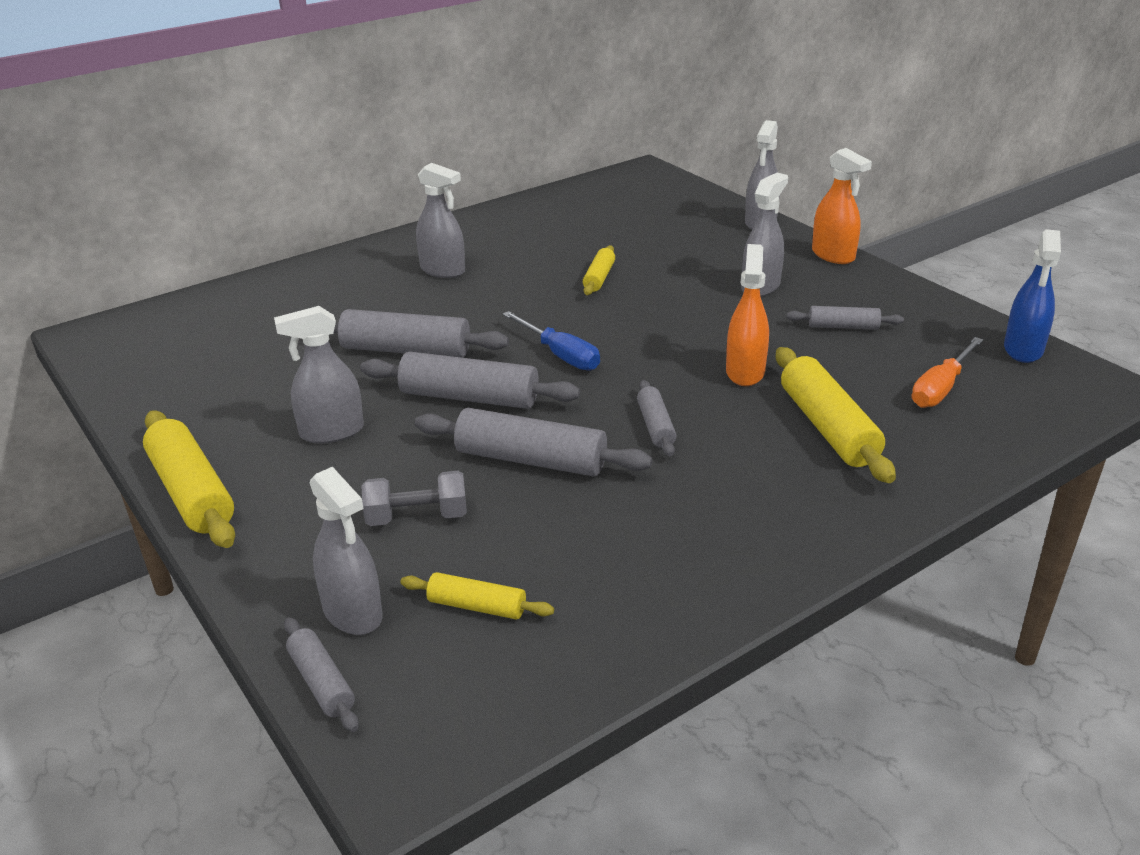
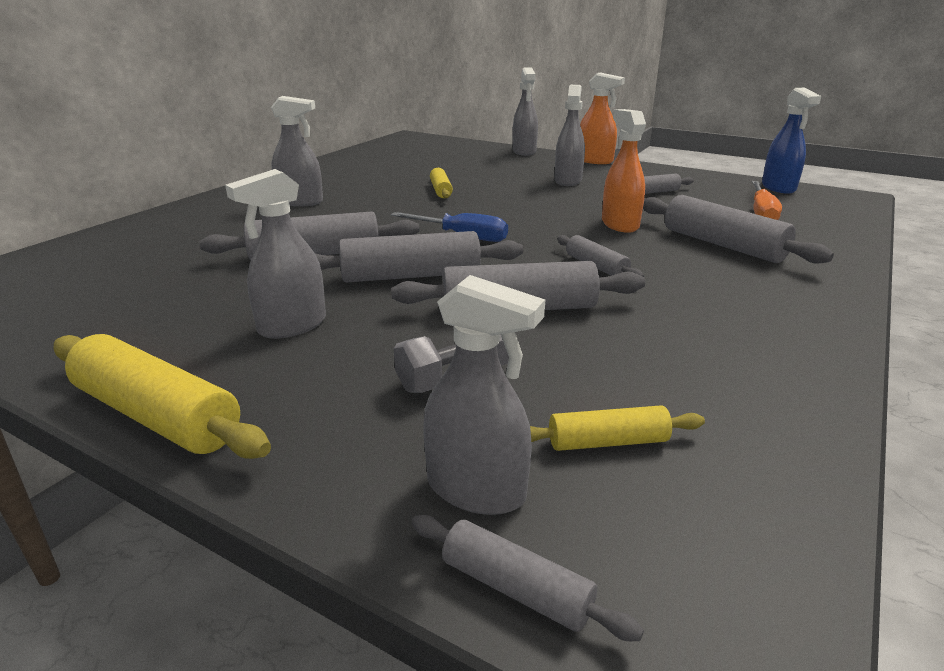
camera: 25 degrees left, 5 degrees down
yellow rolling pin [776,347,896,483] -> grey rolling pin [643,195,834,264]

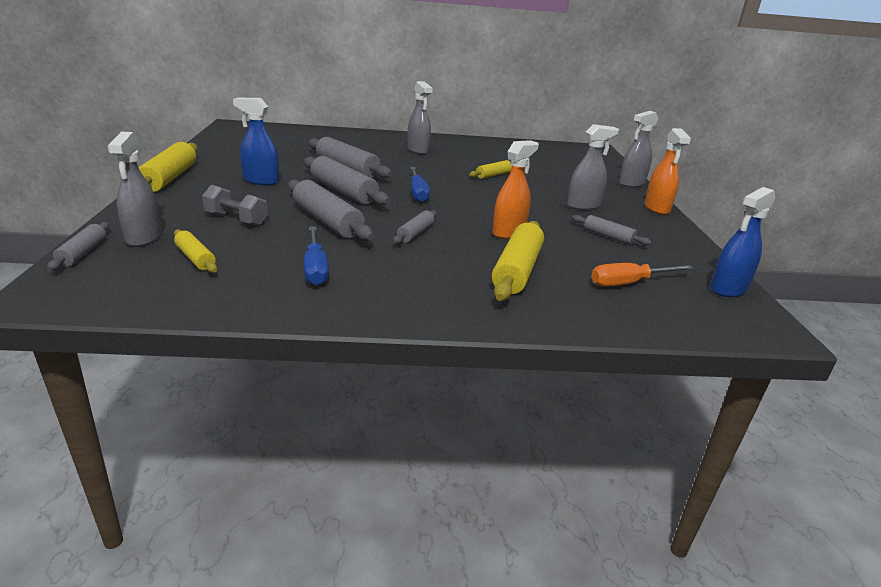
camera: 55 degrees right, 0 degrees up
grey spray bottle [225,169,326,339] -> blue spray bottle [233,98,279,185]
grey rolling pin [643,195,834,264] -> yellow rolling pin [492,221,544,301]
none -> blue screwdriver [304,226,329,286]

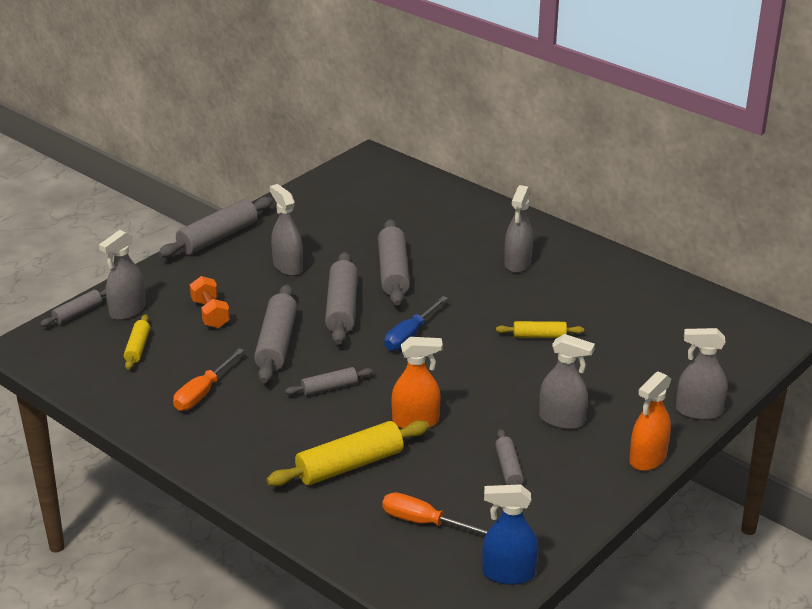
camera: 45 degrees right, 5 degrees up
yellow rolling pin [139,142,198,192] -> grey rolling pin [158,197,273,258]
grey dumbbell [202,185,268,226] -> orange dumbbell [190,276,230,328]
blue spray bottle [233,98,279,185] -> grey spray bottle [270,184,303,276]
blue screwdriver [304,226,329,286] -> orange screwdriver [173,348,244,411]

